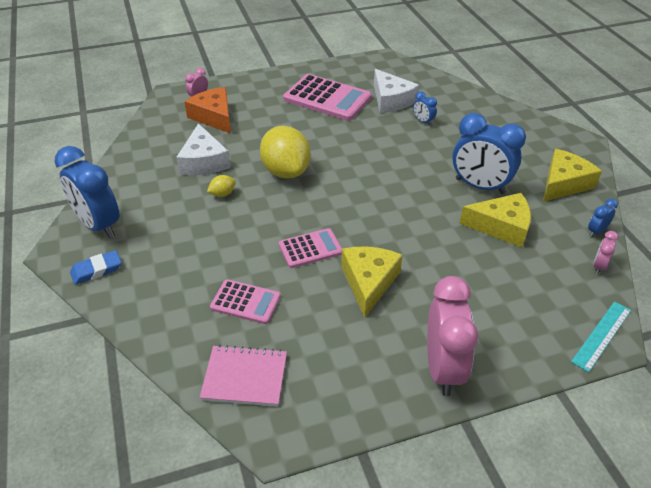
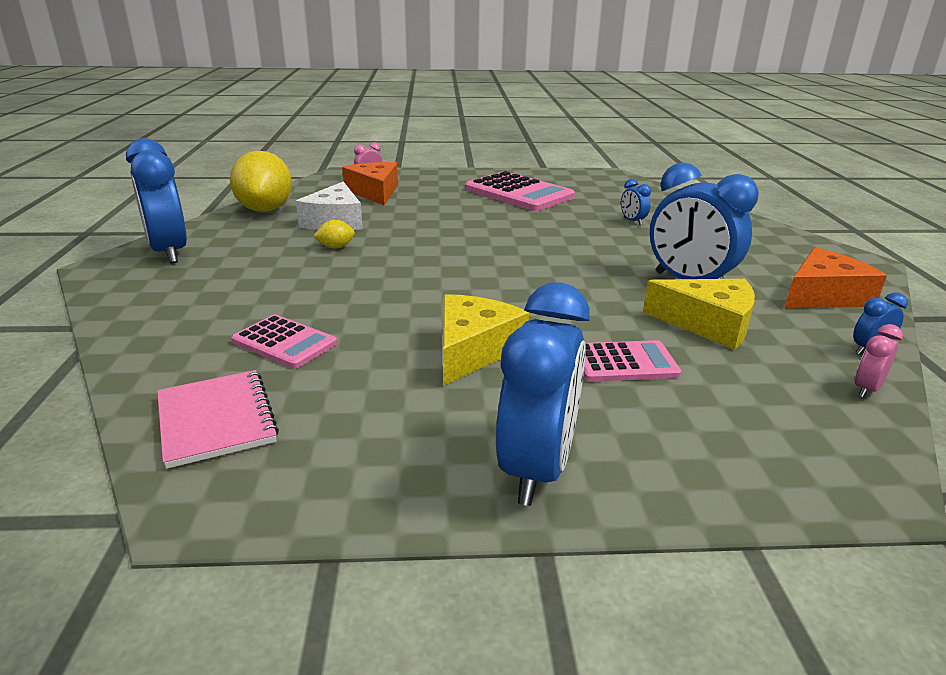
camera: 15 degrees right, 15 degrees down
blue eraser [70,250,121,285] -> none
pink notebook [200,345,287,407] -> pink notebook turned 45 degrees clockwise [157,370,279,469]
yellow lemon [260,126,311,179] -> yellow lemon moved to [230,151,292,212]
pink calculator [279,228,342,268] -> pink calculator moved to [583,340,681,382]
white cheese [374,69,419,113] -> none
pink clock [427,276,478,396] -> blue clock [496,283,590,506]
yellow cheese [543,149,602,202] -> orange cheese [785,247,887,309]
turquoise ruler [571,301,631,372] -> none

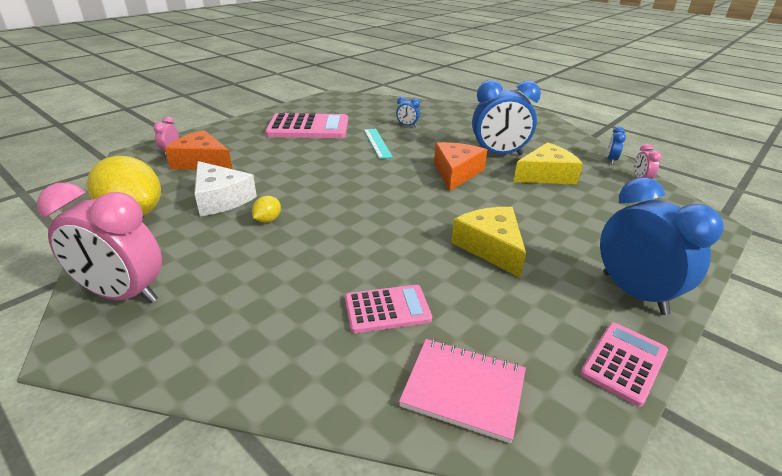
camera: 45 degrees left, 5 degrees up
blue clock [126,138,187,263] -> pink clock [37,183,162,303]
pink calculator [583,340,681,382] -> pink calculator moved to [580,323,668,407]
orange cheese [785,247,887,309] -> orange cheese moved to [434,142,487,191]
none -> turquoise ruler [364,129,393,159]

